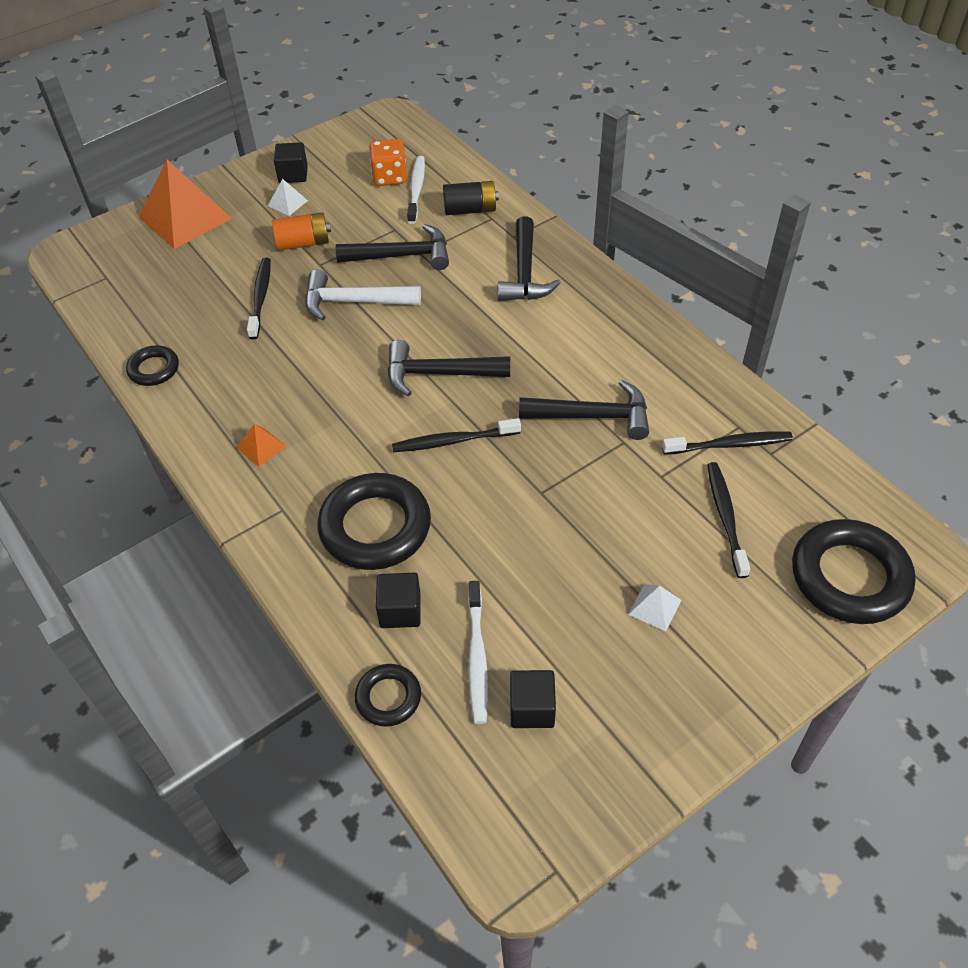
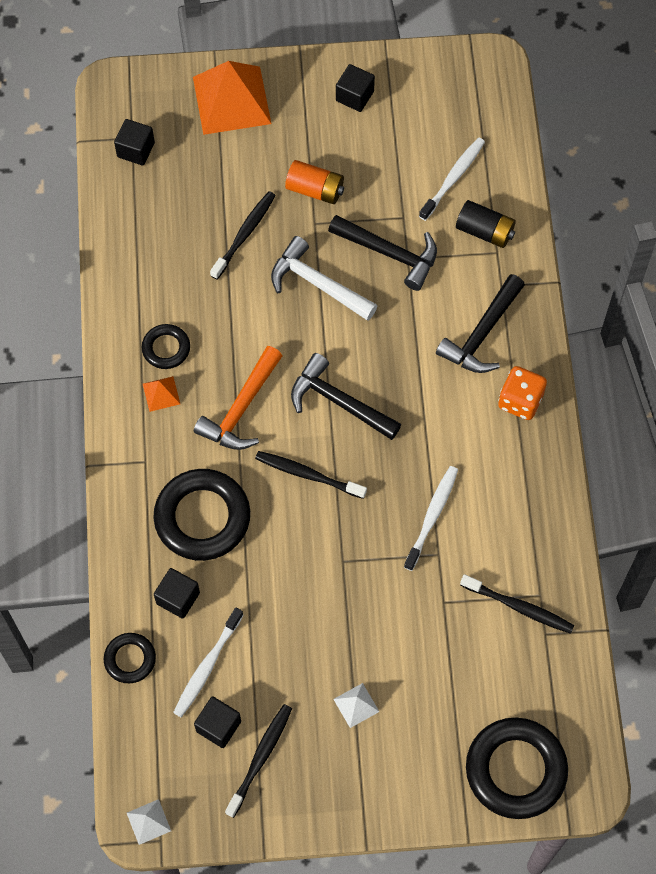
camera: 30 degrees right, 15 degrees up
black ring [126,345,179,386] -> black ring moved to [142,324,190,369]
white pyramid [268,179,308,216] -> white pyramid moved to [127,799,171,845]
orange dice [369,139,407,186] -> orange dice moved to [498,366,547,420]
black hammer [519,380,649,440] -> white toothbrush [404,466,458,571]
black toothbrush [707,462,750,578] -> black toothbrush moved to [225,704,292,818]
none -> black cube [114,119,155,165]
none -> orange hammer [194,346,282,450]

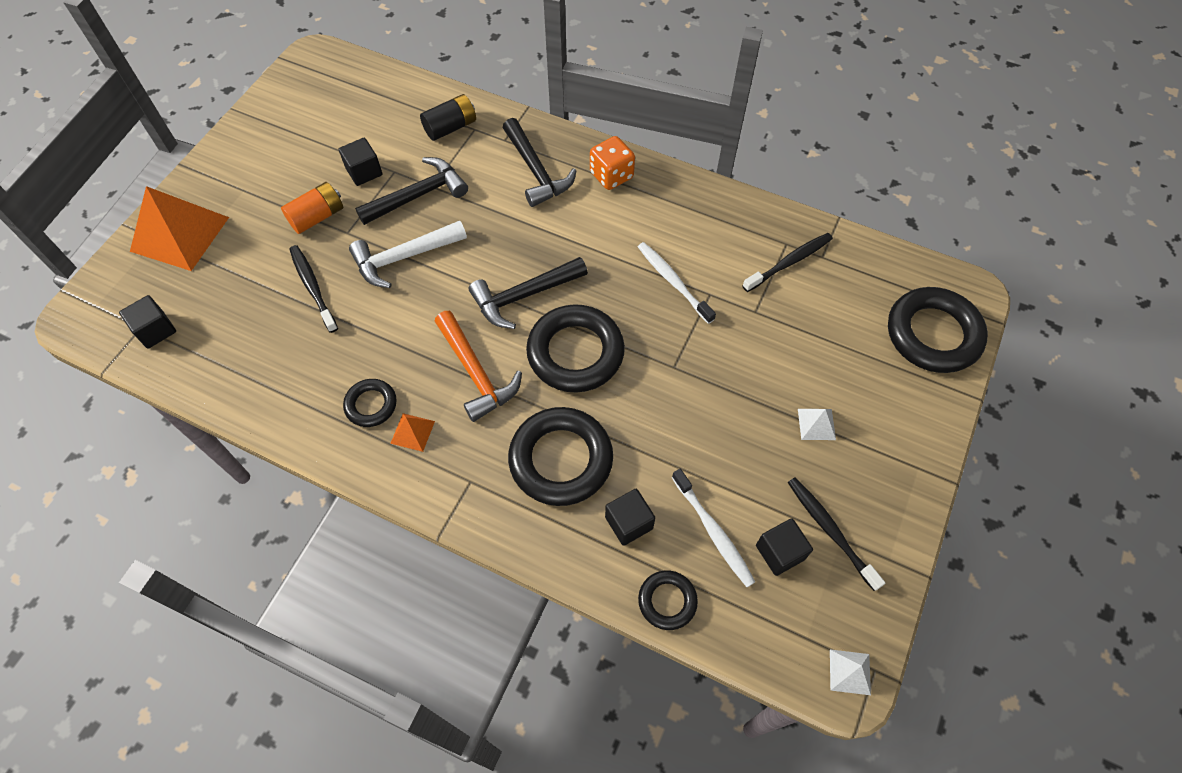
camera: 60 degrees left, 5 degrees down
black toothbrush [255,451,367,499] -> black ring [526,304,625,392]
black cube [336,64,375,112] -> black cube moved to [339,138,382,186]
white toothbrush [419,138,485,221] -> none

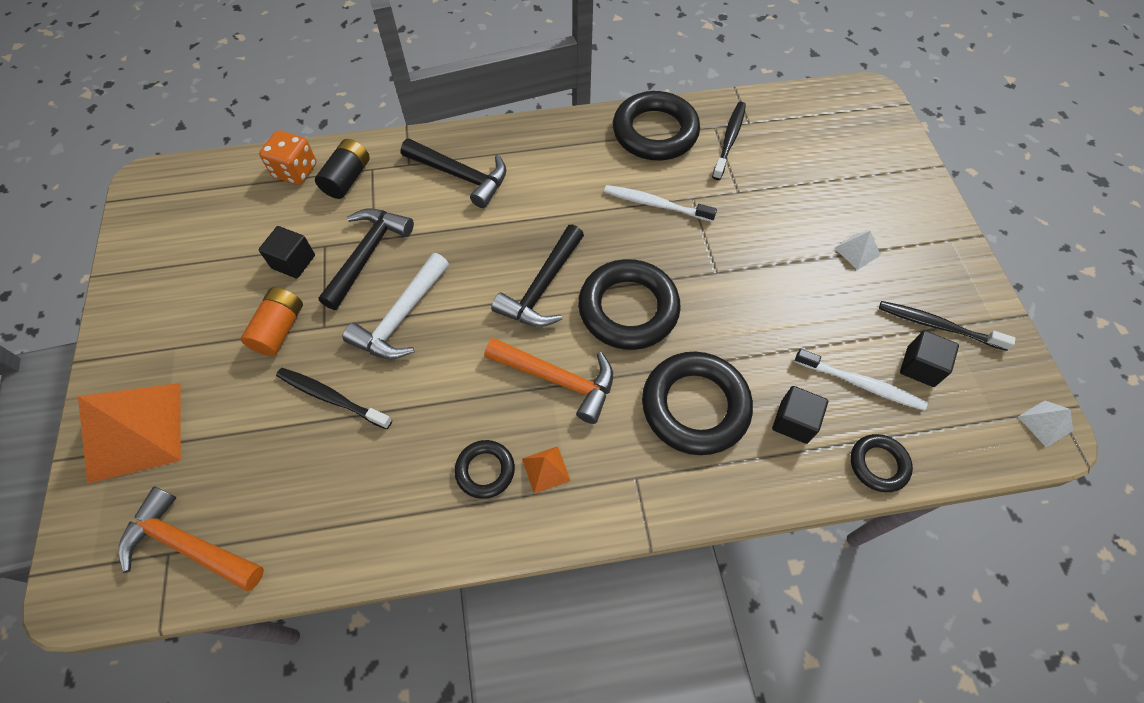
camera: 35 degrees left, 0 degrees up
black cube [119,295,176,348] -> orange hammer [118,486,264,591]
orange dice [590,136,635,190] -> orange dice moved to [259,130,316,185]
black ring [888,287,988,373] -> black ring moved to [613,91,700,160]

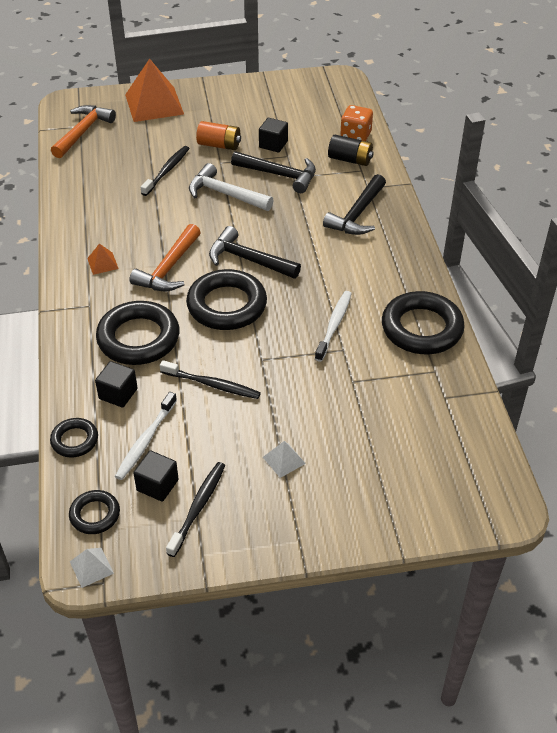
camera: 90 degrees right, 15 degrees down
black ring [454,440,515,499] -> black ring moved to [69,490,120,534]
black toothbrush [712,102,746,180] -> black toothbrush moved to [160,360,261,399]

